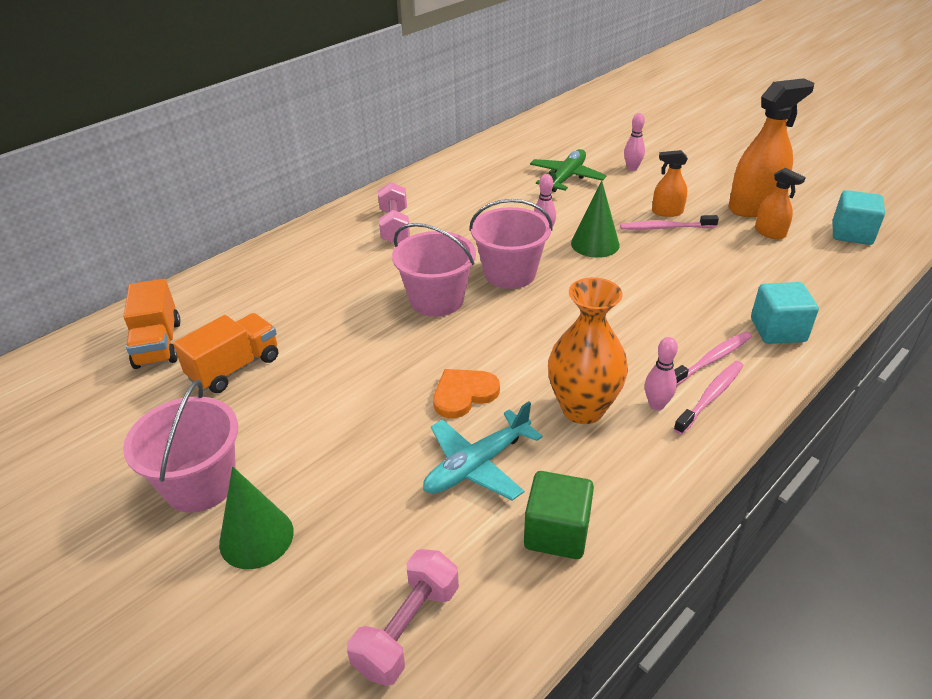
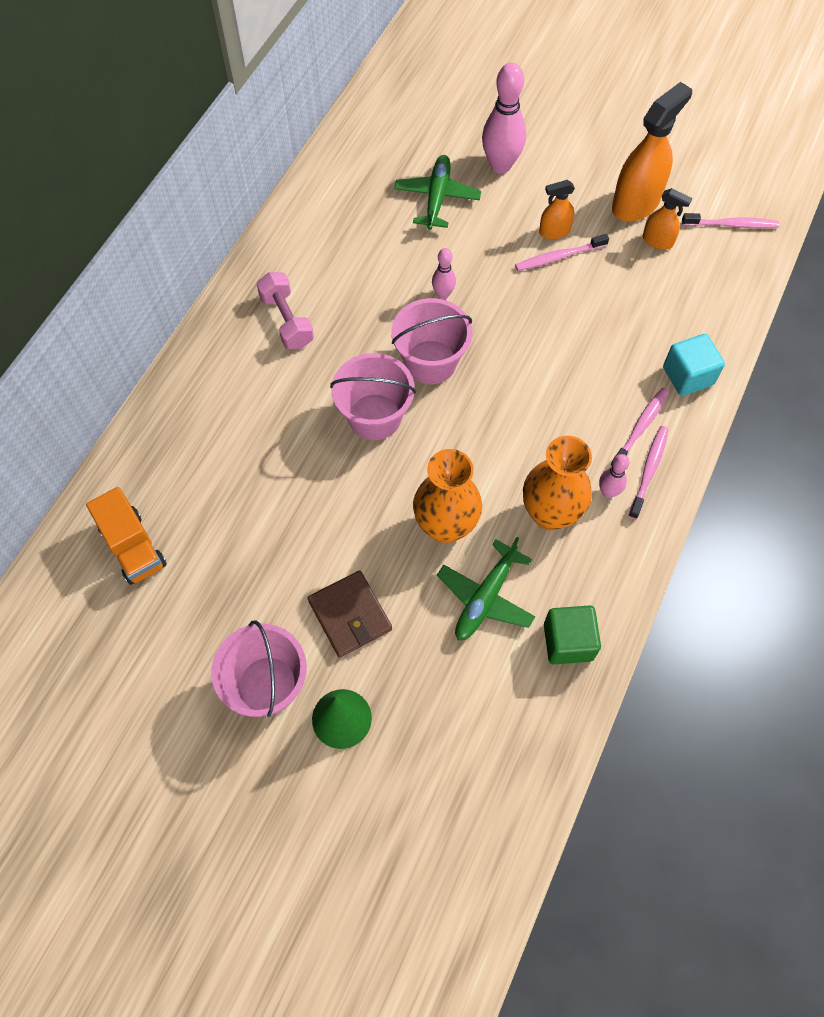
camera: 20 degrees left, 25 degrees up
orange truck [173,313,278,393] -> none
pink dumbbell [347,549,459,686] -> none
turquoise plane [423,401,543,501] -> green plane [437,537,535,640]
orange heart [433,369,500,418] -> orange vase [413,449,482,543]
green cone [571,180,620,258] -> none
pink bowling pin [624,113,645,171] -> pink bowling pin [482,63,526,174], size x1.92
turquoise cube [833,190,885,245] -> pink toothbrush [682,213,779,229]
none -> brown wallet [308,570,392,658]

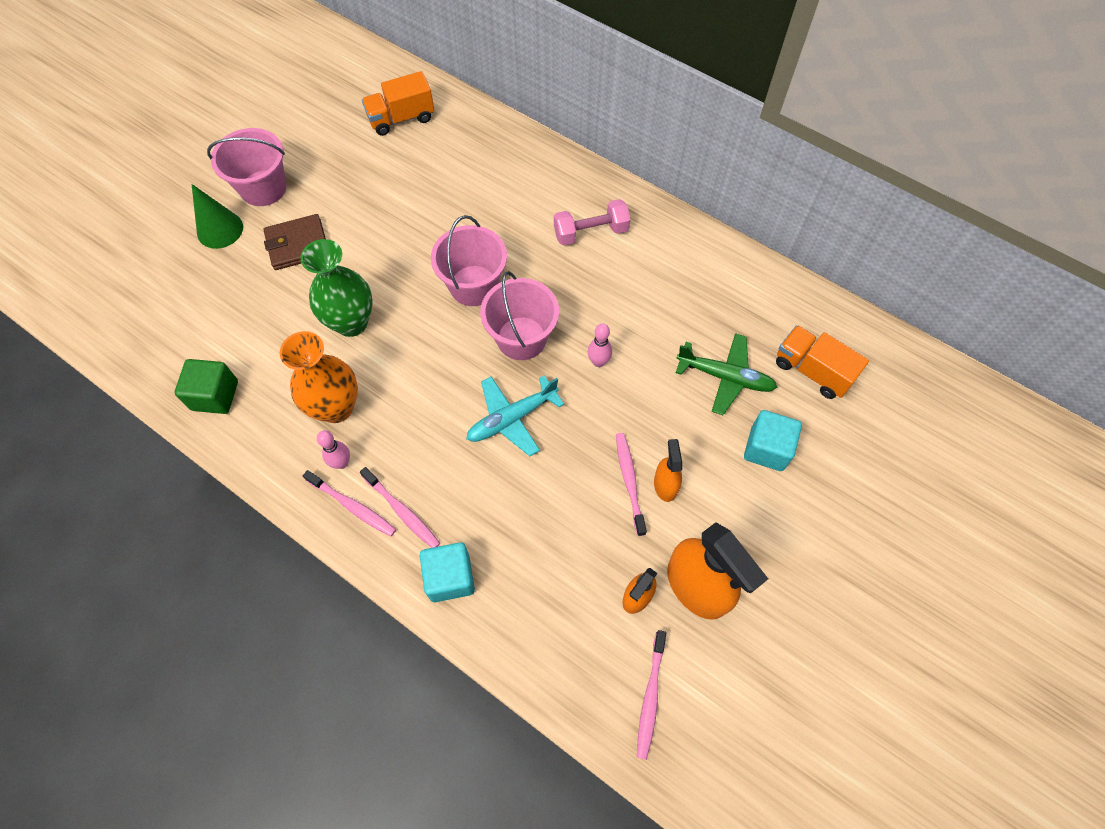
camera: 100 degrees right, 0 degrees up
orange vase [413,449,482,543] -> green vase [301,239,373,337]
green plane [437,537,535,640] -> none
pink bowling pin [482,63,526,174] -> turquoise cube [744,410,802,471]
none -> turquoise plane [466,375,564,456]
none -> orange truck [776,325,869,399]

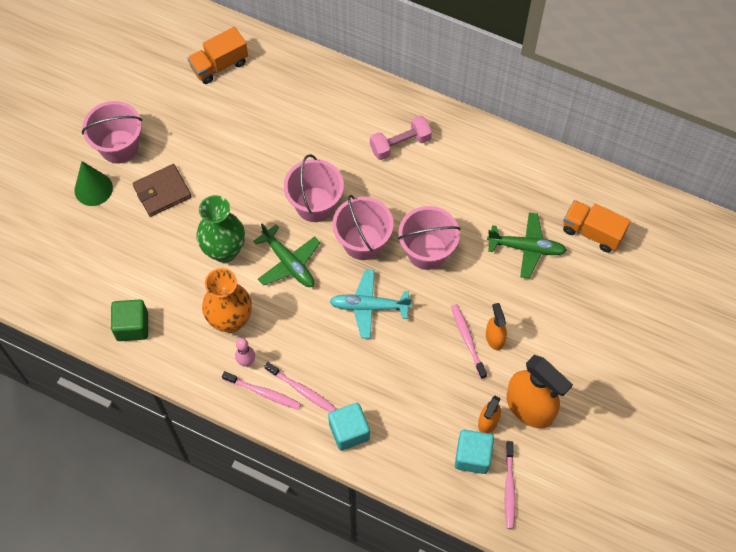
camera: 10 degrees left, 0 degrees up
turquoise plane [466,375,564,456] -> turquoise plane turned 45 degrees clockwise [329,270,412,339]
pink bowling pin [588,323,612,367] -> pink bucket [398,206,460,270]
turquoise cube [744,410,802,471] -> turquoise cube moved to [455,430,494,474]
none -> green plane [253,223,321,287]

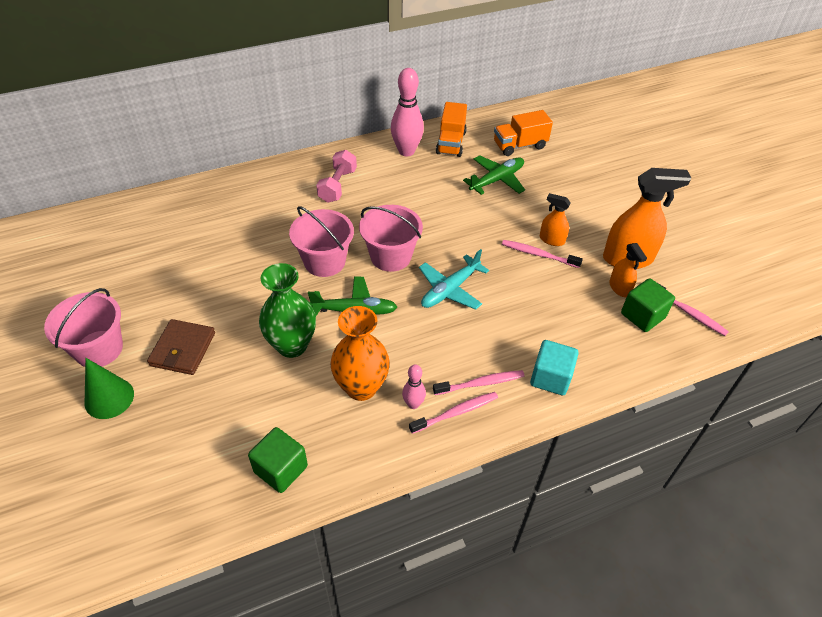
camera: 50 degrees left, 15 degrees down
orange truck [187,27,248,84] -> orange truck moved to [436,102,467,157]
pink bucket [398,206,460,270] -> none
turquoise cube [455,430,494,474] -> green cube [621,278,675,332]
none -> pink bowling pin [391,68,424,157]

